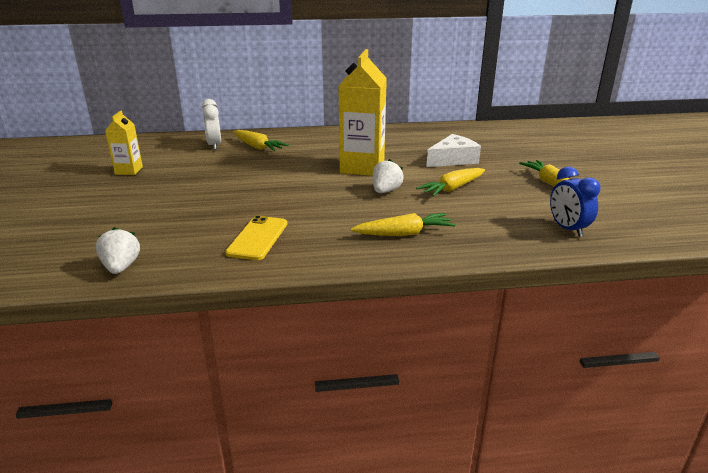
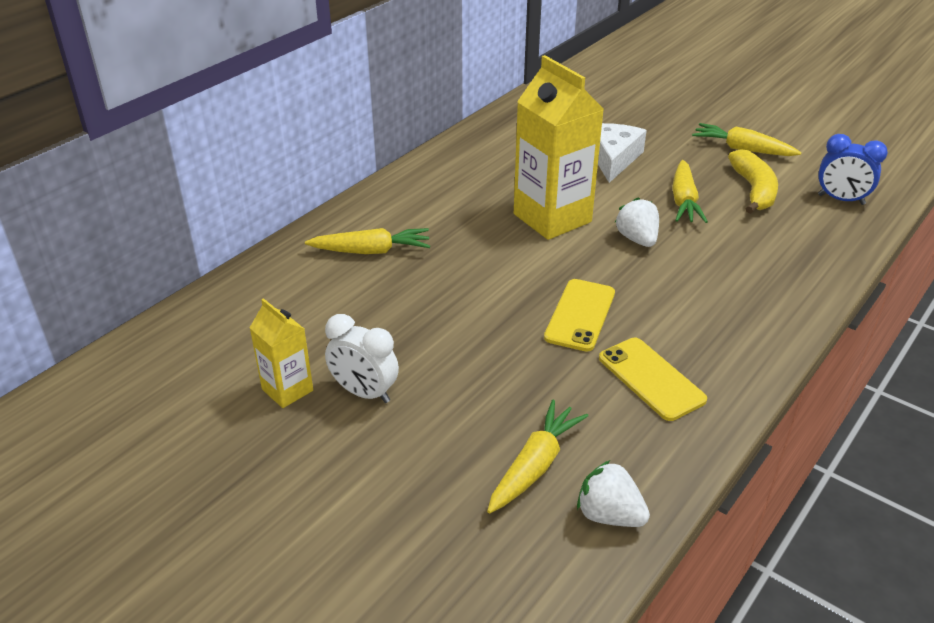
camera: 45 degrees left, 10 degrees up
white clock [202,99,221,150] -> white clock moved to [325,314,399,403]
yellow carrot [351,213,455,236] -> yellow carrot moved to [487,400,588,513]
none -> yellow phone [544,279,615,352]
none -> yellow banana [728,149,778,214]

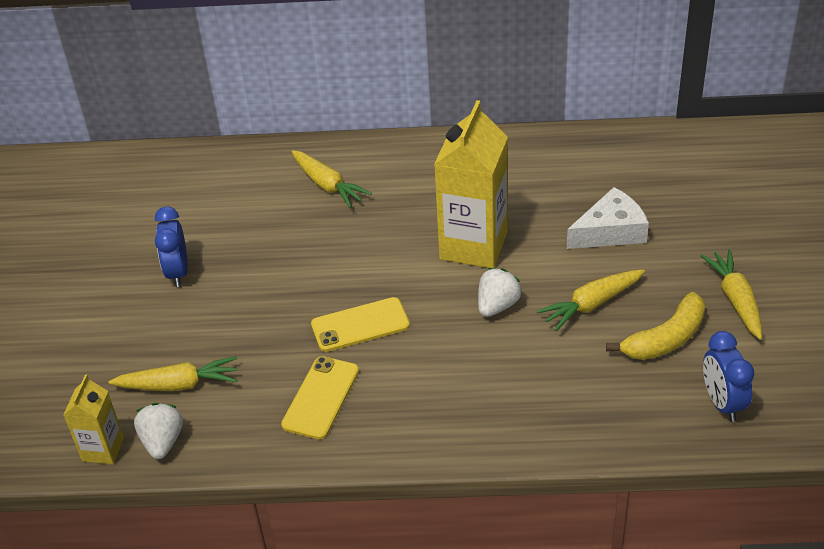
camera: 55 degrees right, 5 degrees up
yellow carton [249,298,313,408] -> yellow carton moved to [63,374,124,464]
white clock [325,314,399,403] -> blue clock [155,206,188,287]

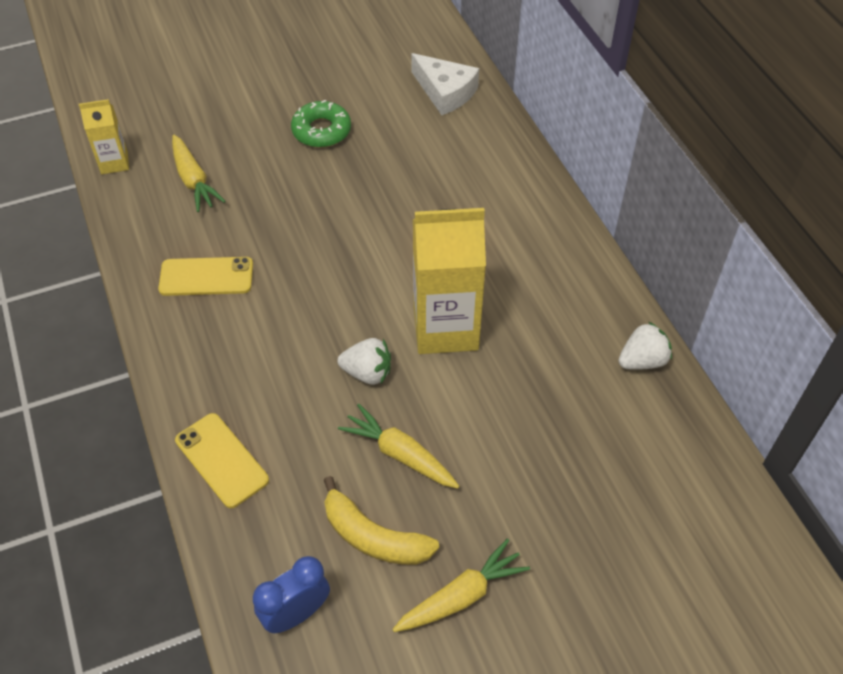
camera: 65 degrees right, 10 degrees up
white strawberry [134,403,183,459] -> white strawberry moved to [619,322,672,370]
blue clock [155,206,188,287] -> green donut [291,100,351,148]
yellow carrot [291,150,372,208] -> none
yellow phone [311,297,410,352] -> yellow phone moved to [175,413,269,508]
white cheese [567,187,649,249] -> white cheese moved to [411,53,479,115]

